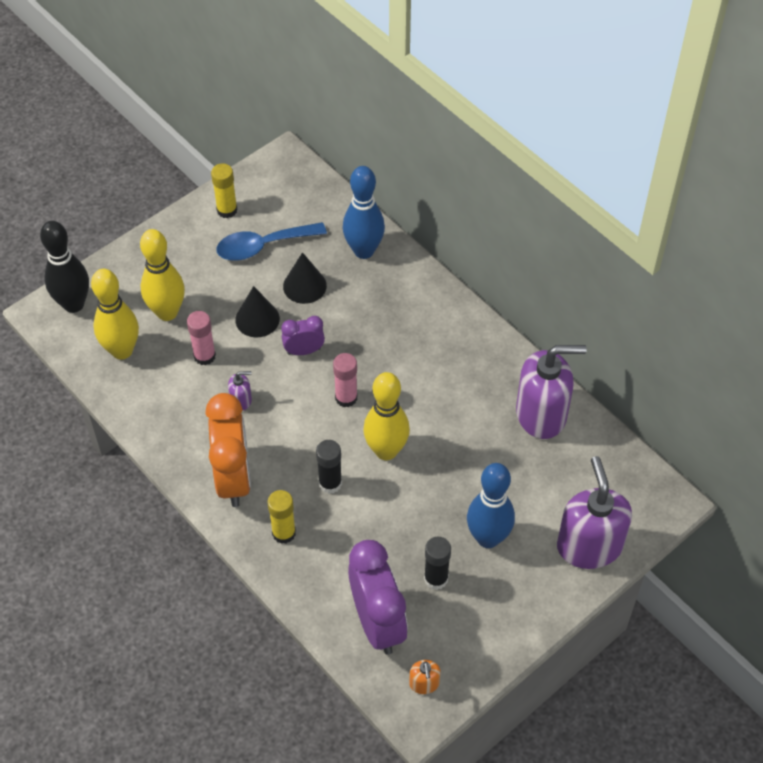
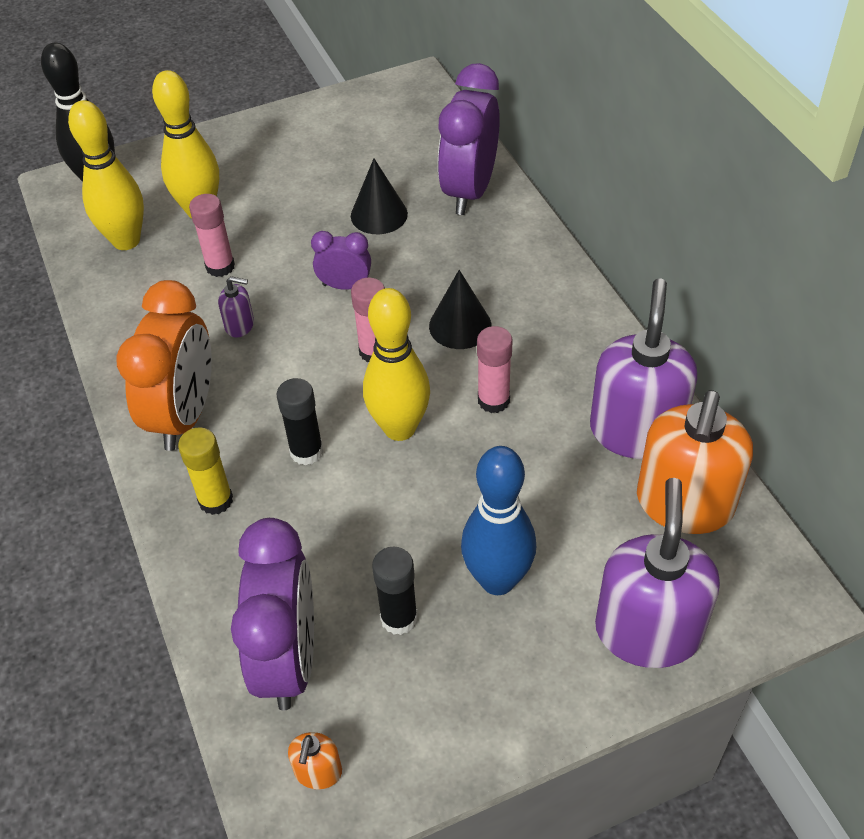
camera: 20 degrees right, 5 degrees down
yellow glue stick [211,163,238,218] -> none
blue spoon [216,222,327,261] -> none
black cone [235,286,280,338] -> black cone moved to [429,270,491,349]
blue bowling pin [343,166,385,259] -> purple clock [438,63,500,215]
purple soap dispenser [516,345,587,439] -> purple soap dispenser turned 90 degrees counterclockwise [590,278,697,459]
none -> pink glue stick [477,326,513,413]
none -> orange soap dispenser [637,390,753,534]

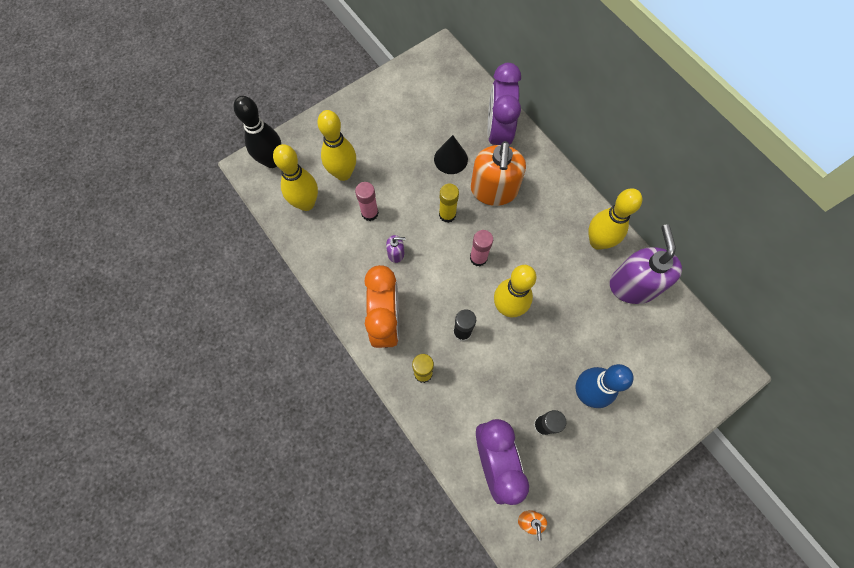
camera: 15 degrees left, 20 degrees up
purple clock [311,231,371,290] -> yellow glue stick [439,184,459,223]
black cone [429,270,491,349] -> none
pink glue stick [477,326,513,413] -> none
purple soap dispenser [595,478,720,668] -> none
orange soap dispenser [637,390,753,534] -> orange soap dispenser moved to [471,141,526,206]
none -> yellow bowling pin [588,188,642,250]

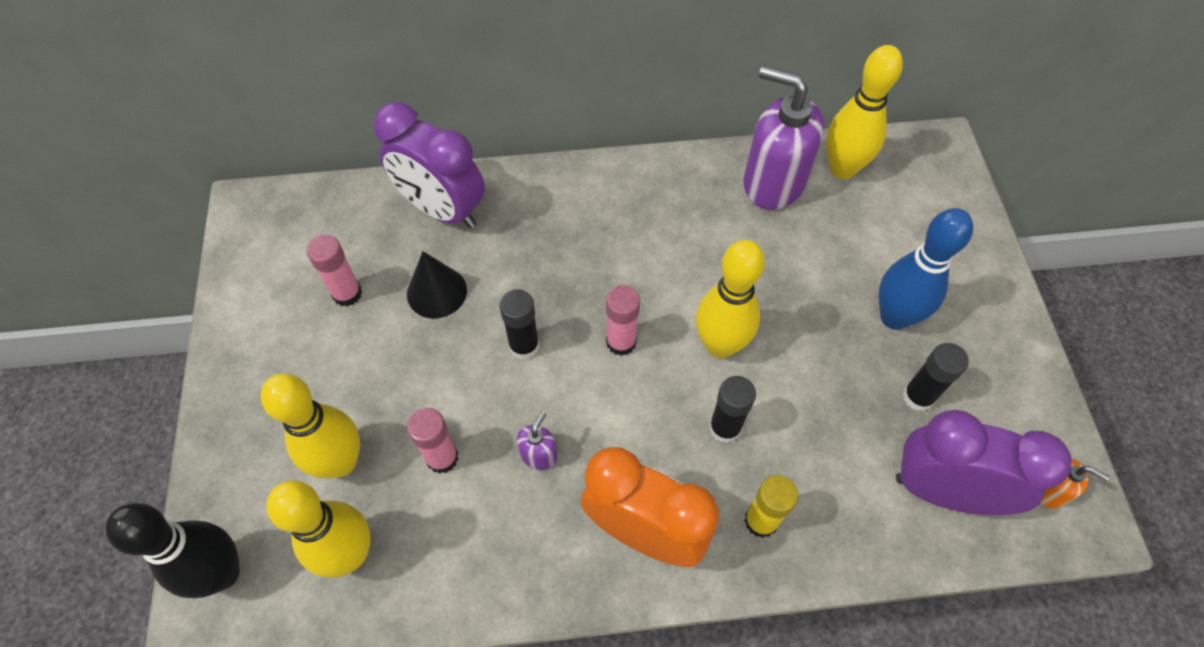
camera: 60 degrees left, 10 degrees down
yellow glue stick [439,184,459,223] -> black glue stick [499,289,540,360]
orange soap dispenser [471,141,526,206] -> none
yellow bowling pin [588,188,642,250] -> yellow bowling pin moved to [826,45,903,179]
none -> pink glue stick [307,235,362,306]

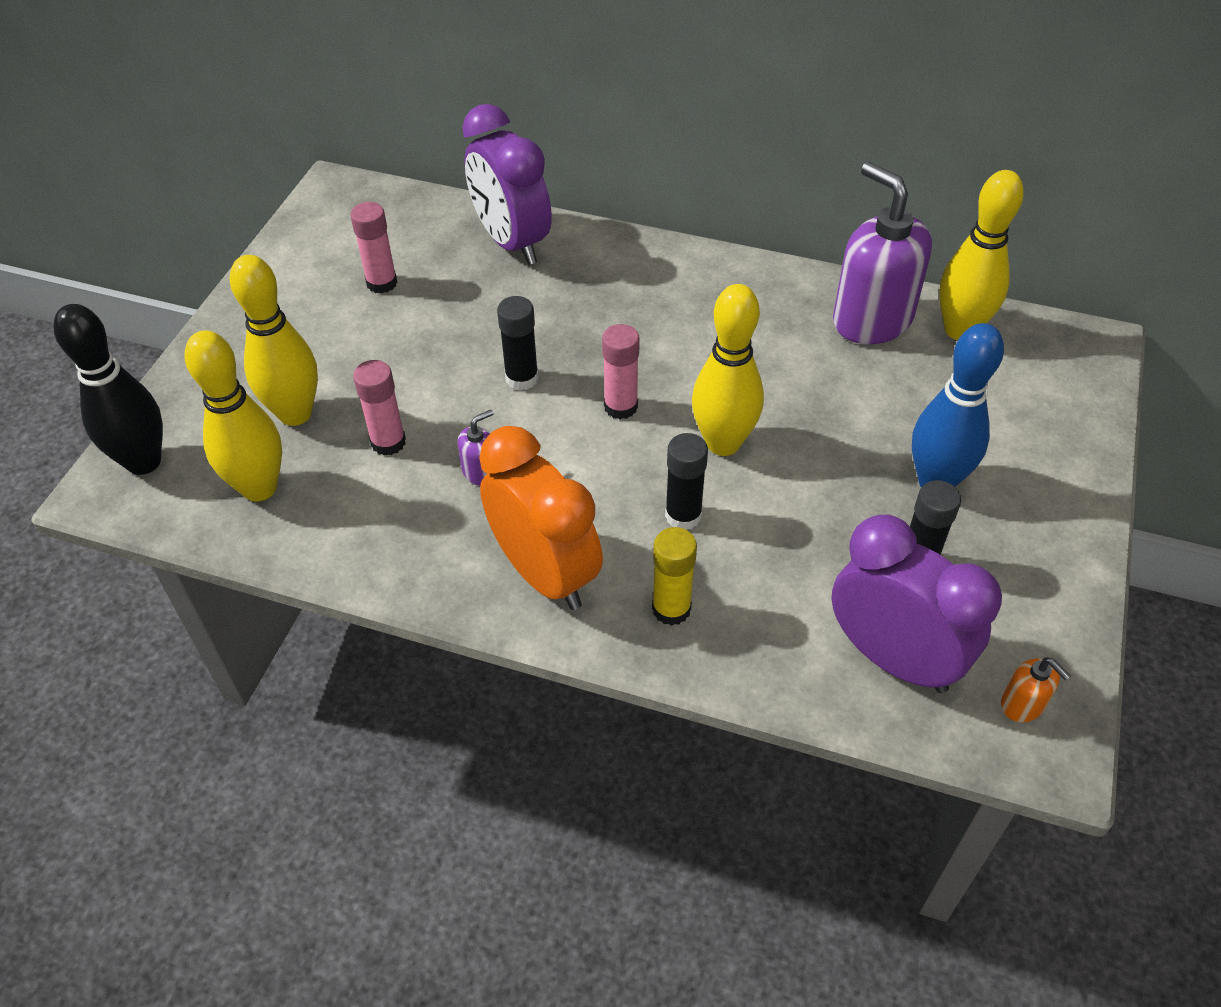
camera: 25 degrees right, 10 degrees down
black cone [407,251,467,319] -> none

